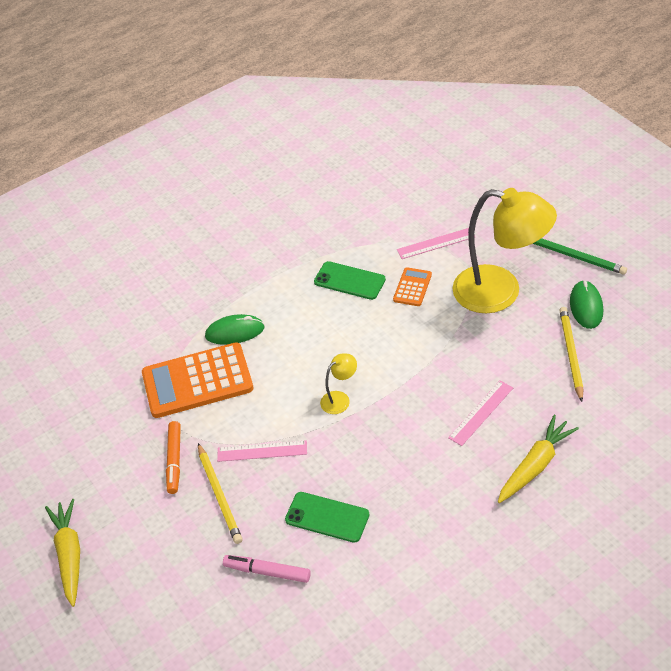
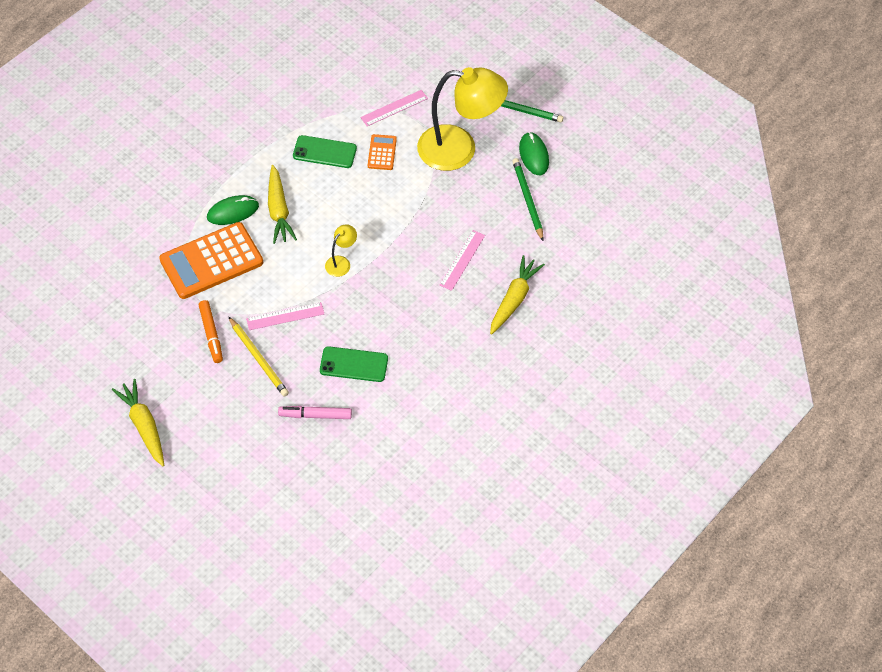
camera: 20 degrees left, 10 degrees up
yellow pencil [559,307,583,402] -> green pencil [512,158,543,241]
none -> yellow carrot [268,165,297,244]

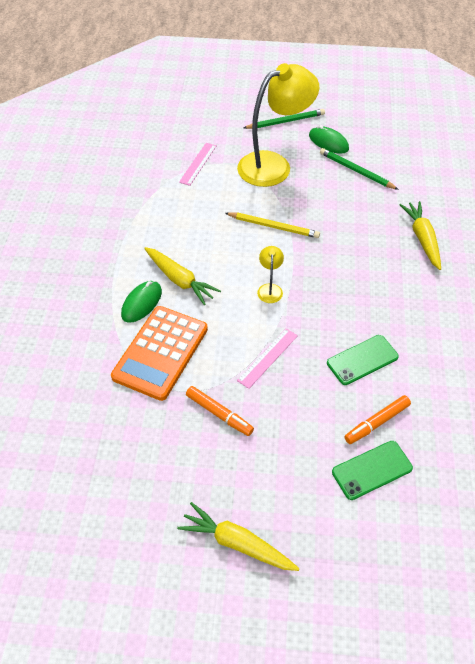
camera: 35 degrees left, 5 degrees down
yellow pencil [228,316,289,397] -> yellow pencil moved to [225,212,320,238]
pink marker [278,406,352,419] -> orange marker [344,395,411,444]
green phone [293,135,357,168] -> green phone moved to [332,441,413,500]
orange calculator [368,134,397,170] -> none
pink ruler [440,230,485,291] -> none

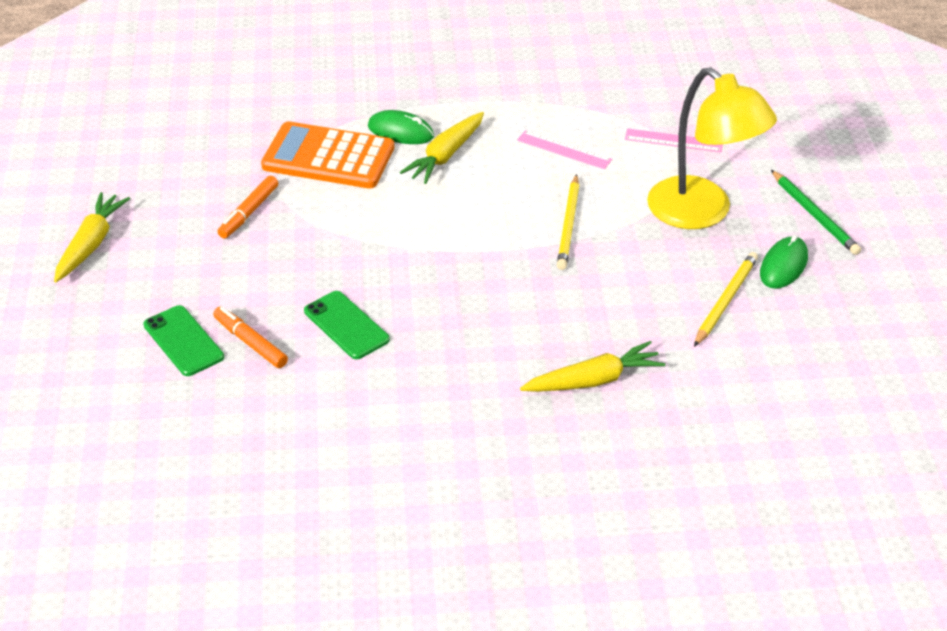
camera: 80 degrees right, 10 degrees down
pink ruler [237,328,298,389] -> pink ruler moved to [517,130,612,169]
yellow lamp [257,246,284,303] -> none
green pencil [320,148,399,190] -> yellow pencil [694,252,758,347]

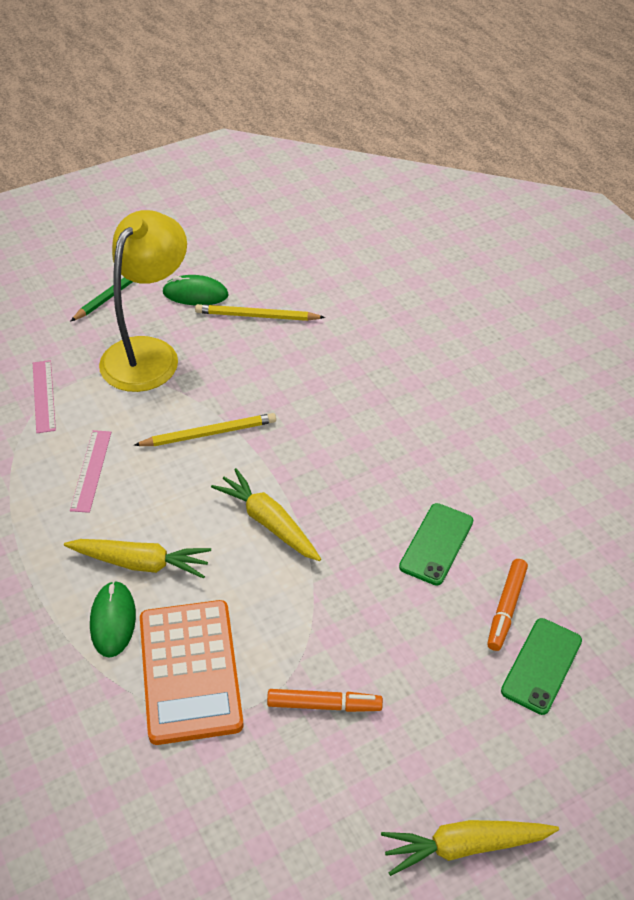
camera: 115 degrees left, 5 degrees up
yellow carrot [520,341,665,392] -> yellow carrot moved to [211,468,321,561]

